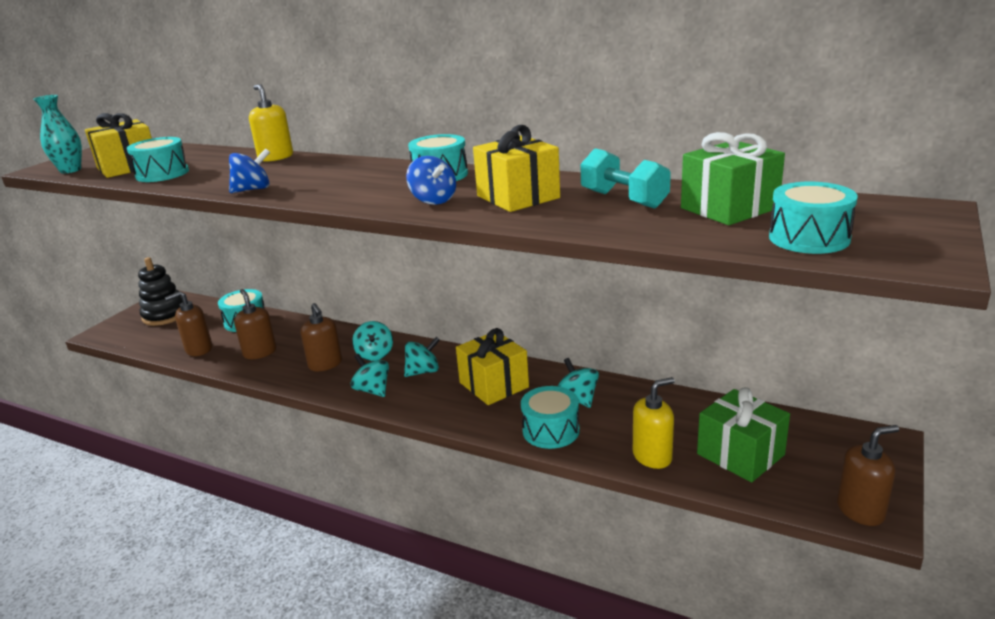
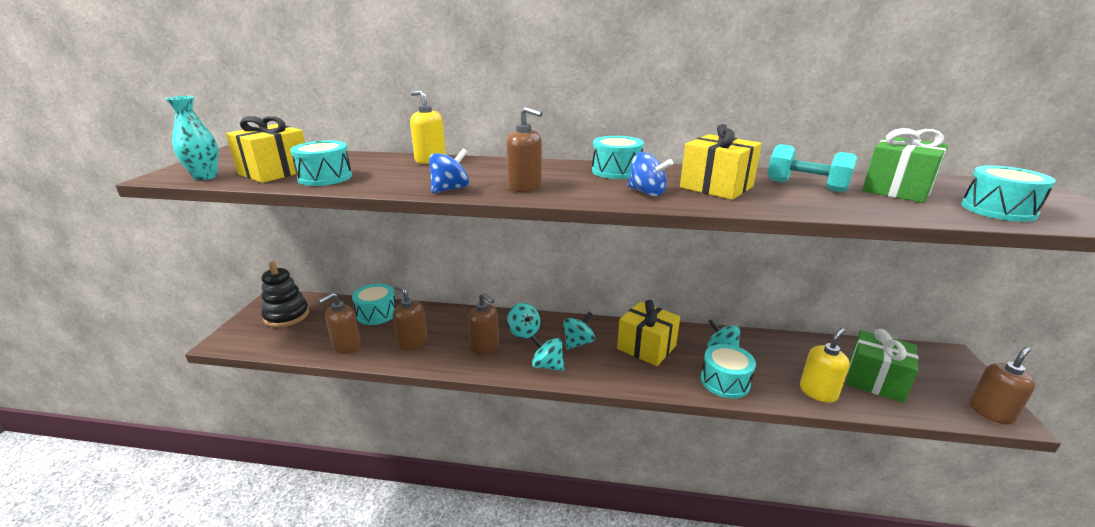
camera: 20 degrees left, 0 degrees up
none -> brown soap dispenser [506,107,543,192]

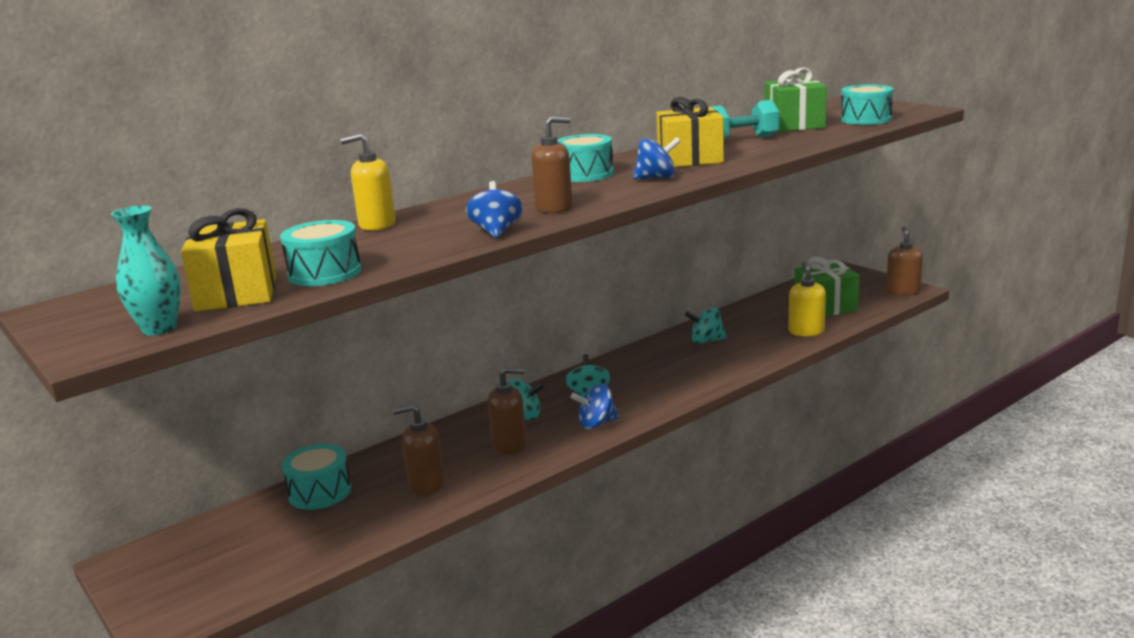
camera: 45 degrees left, 5 degrees down
black stacking toy [261,261,309,328] -> none
brown soap dispenser [318,293,361,354] -> none
turquoise spinning top [530,335,564,371] -> blue spinning top [571,384,619,429]
yellow gift [617,300,680,366] -> none
turquoise drum [701,344,756,398] -> none

